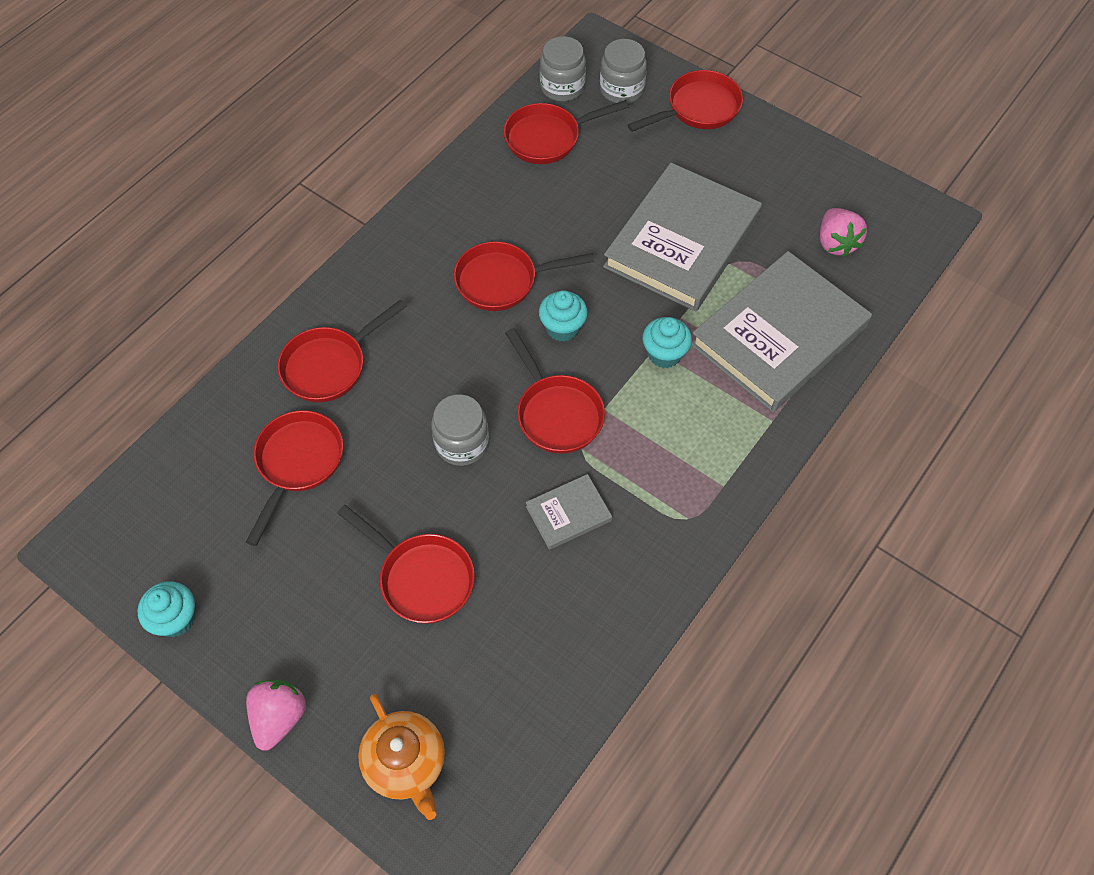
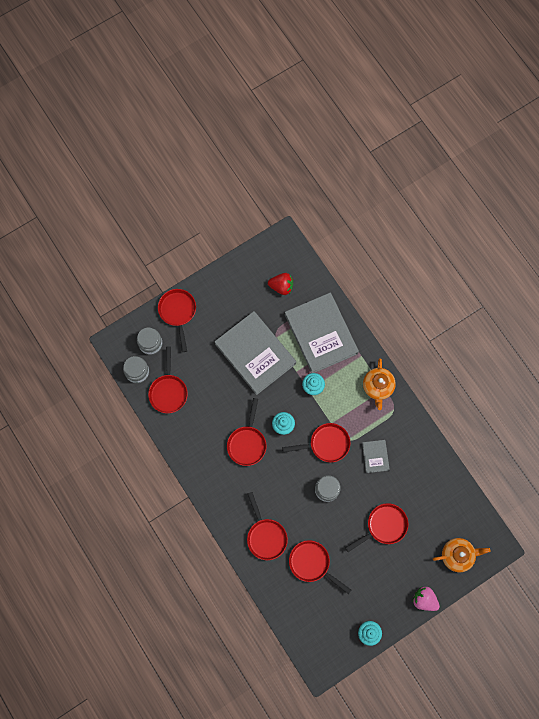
camera: 70 degrees left, 15 degrees up
pink strawberry [820,208,867,257] -> red strawberry [268,273,293,295]
none -> orange teapot [363,358,396,410]

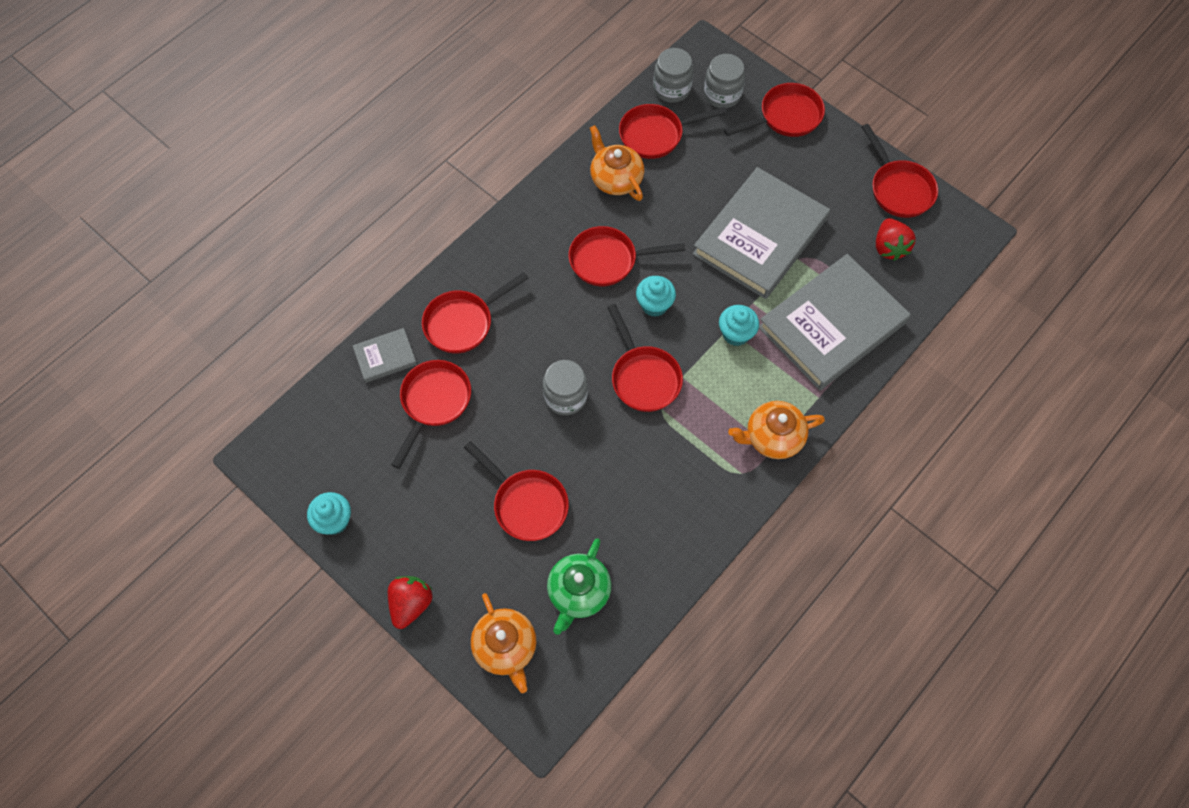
camera: 75 degrees right, 10 degrees down
grey book [362,440,390,473] -> grey book moved to [353,328,417,383]
pink strawberry [412,586,440,611] -> red strawberry [388,576,432,629]
none -> green teapot [547,538,611,635]
none -> orange teapot [590,125,644,201]
none -> red pan [862,124,938,218]

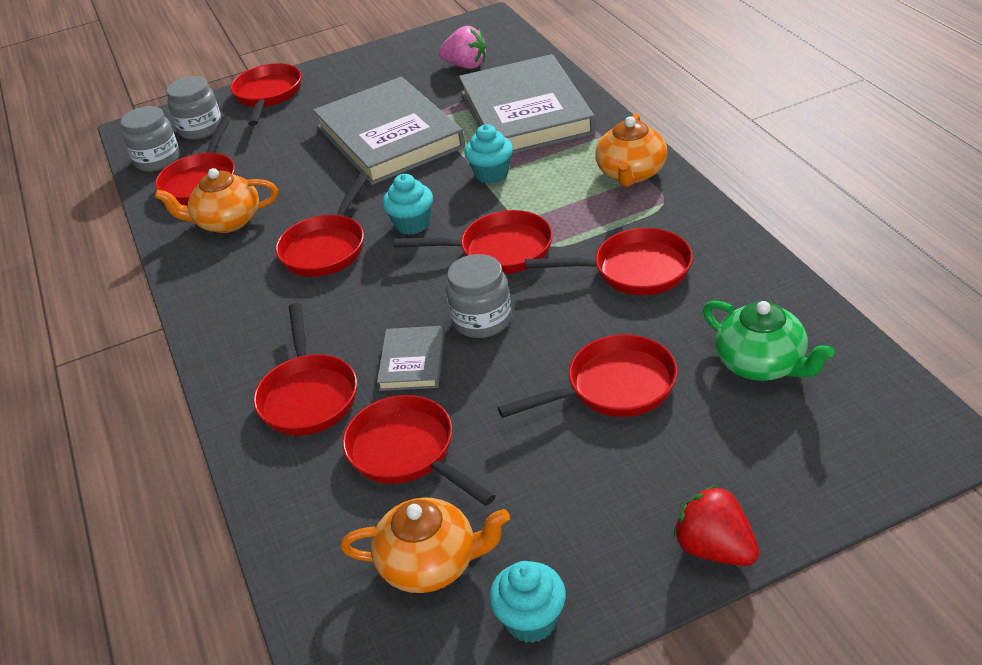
camera: 60 degrees left, 25 degrees down
grey book [353,328,417,383] -> grey book moved to [377,326,444,391]
orange teapot [471,593,537,693] -> orange teapot moved to [340,498,510,593]
red pan [862,124,938,218] -> red pan moved to [525,228,693,295]
red strawberry [876,218,916,261] -> pink strawberry [439,26,486,69]

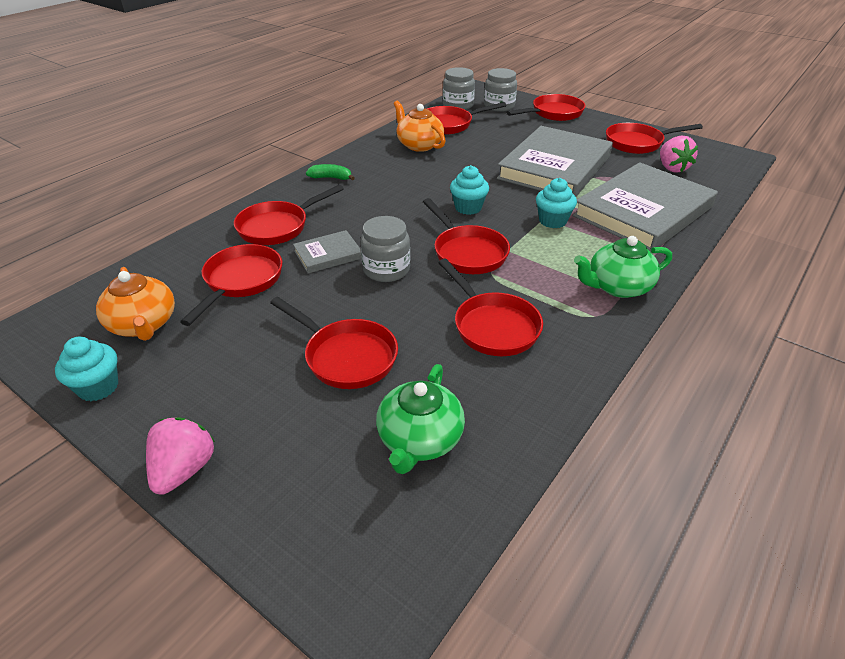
camera: 55 degrees right, 0 degrees up
red pan [275,173,369,277] -> red pan moved to [606,123,703,154]
orange teapot [595,113,667,187] -> green teapot [574,236,672,298]
red strawberry [674,485,759,566] -> pink strawberry [146,417,215,495]
none -> green banana [306,164,355,180]

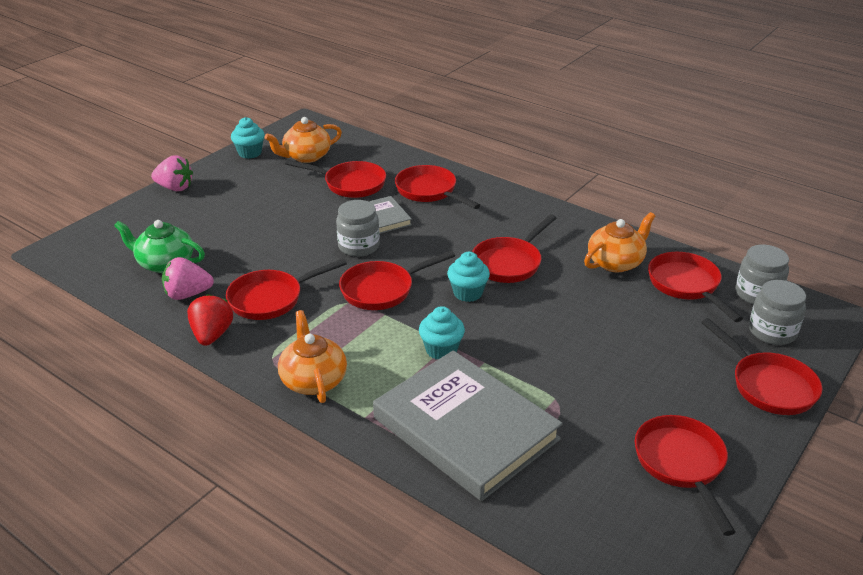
camera: 90 degrees right, 5 degrees down
red pan [270,297,398,389] -> red pan moved to [472,214,556,283]
green banana [306,164,355,180] -> none
grey book [497,126,613,197] -> none
green teapot [574,236,672,298] -> orange teapot [278,310,347,403]
pink strawberry [660,135,698,173] -> pink strawberry moved to [162,257,214,300]
none -> red strawberry [187,294,233,346]

